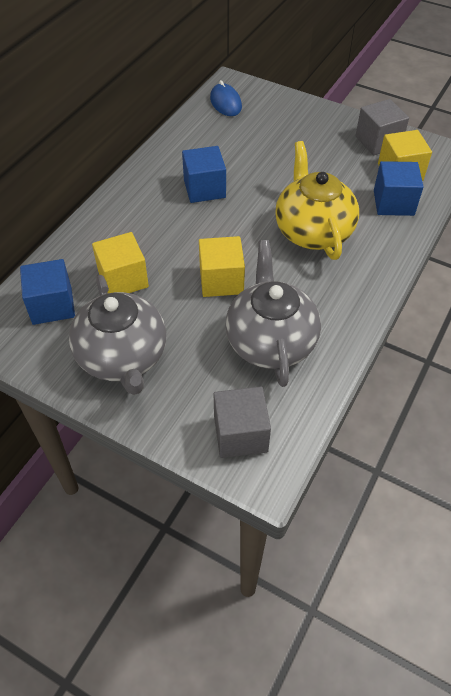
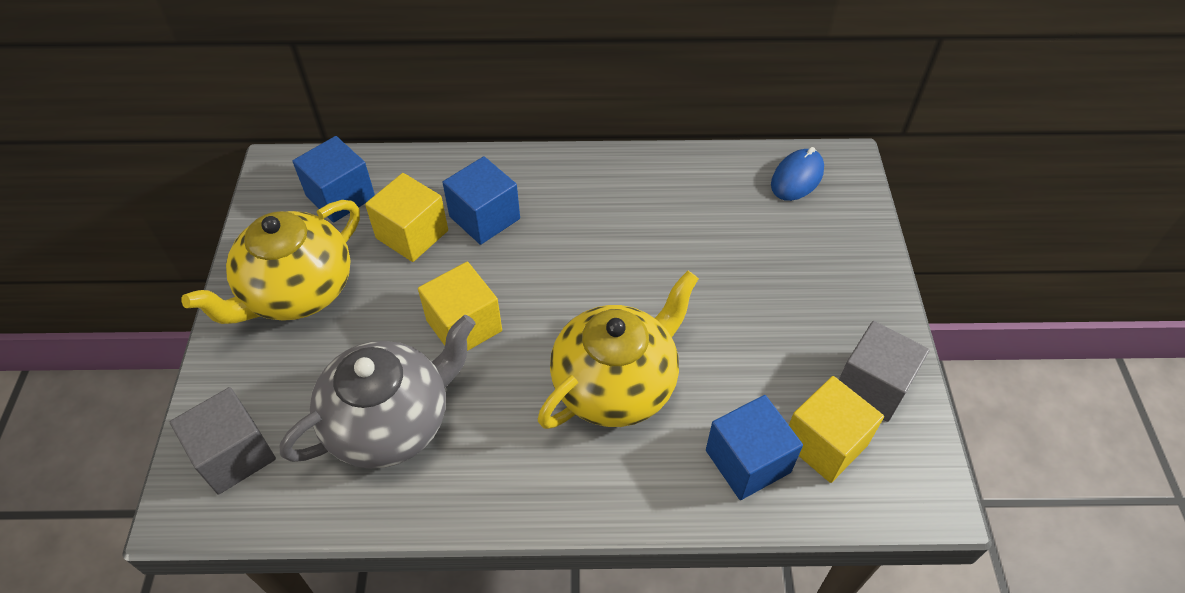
camera: 60 degrees right, 0 degrees up
grey teapot [69,275,166,395] -> yellow teapot [181,200,360,324]
blue cube [182,146,226,203] -> blue cube moved to [443,156,520,245]

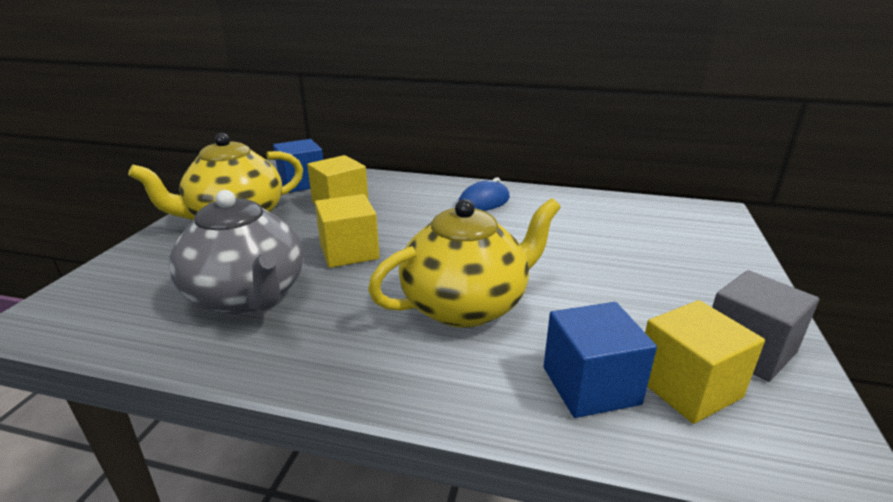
camera: 15 degrees right, 25 degrees down
grey cube [170,387,276,495] -> none
grey teapot [279,315,475,469] -> grey teapot turned 75 degrees clockwise [169,190,303,314]
blue cube [443,156,520,245] -> none
blue mouse [771,147,824,201] -> blue mouse moved to [458,177,510,211]

